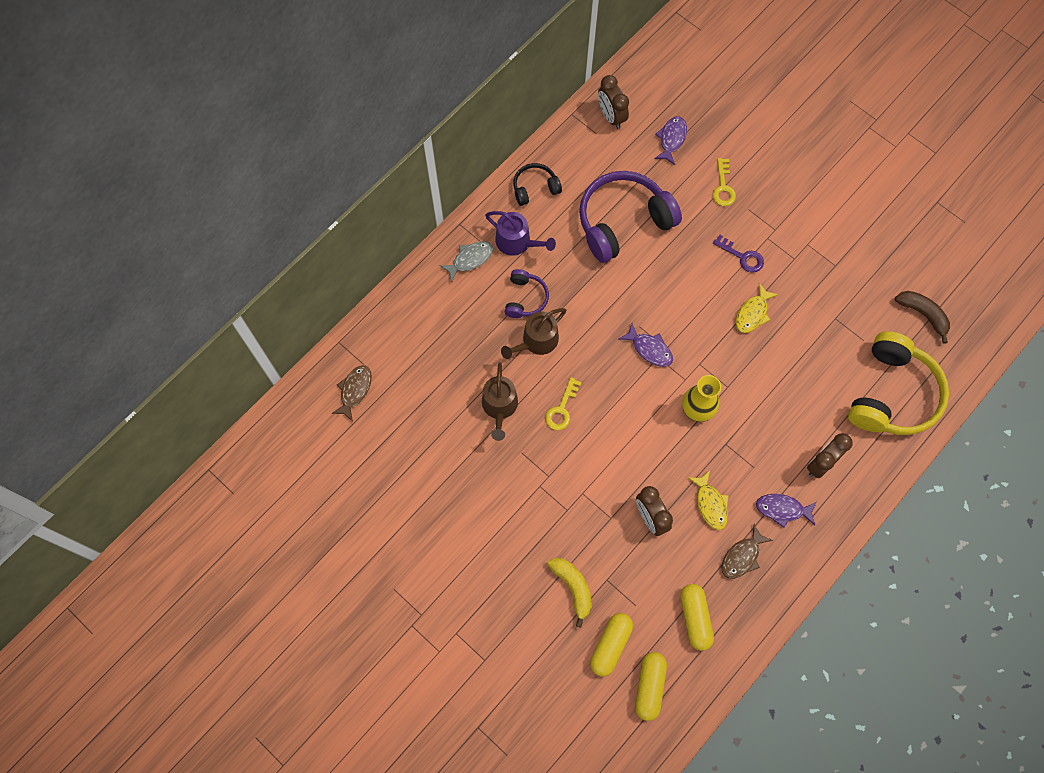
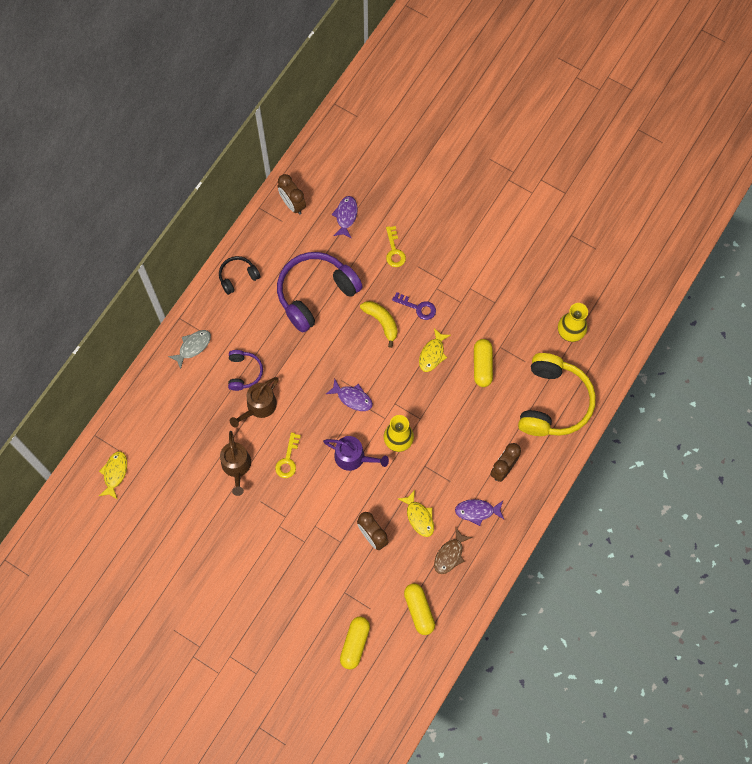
camera: 10 degrees left, 0 degrees up
brown fish [331,365,372,422] -> yellow fish [99,451,127,500]
purple watering can [485,211,556,256] -> purple watering can moved to [323,436,389,471]
yellow banana [548,558,592,628] -> yellow banana moved to [360,301,398,348]
yellow capsule [635,652,667,721] -> yellow capsule moved to [474,339,493,387]
brown banana [895,291,950,344] -> yellow vase [558,303,588,342]

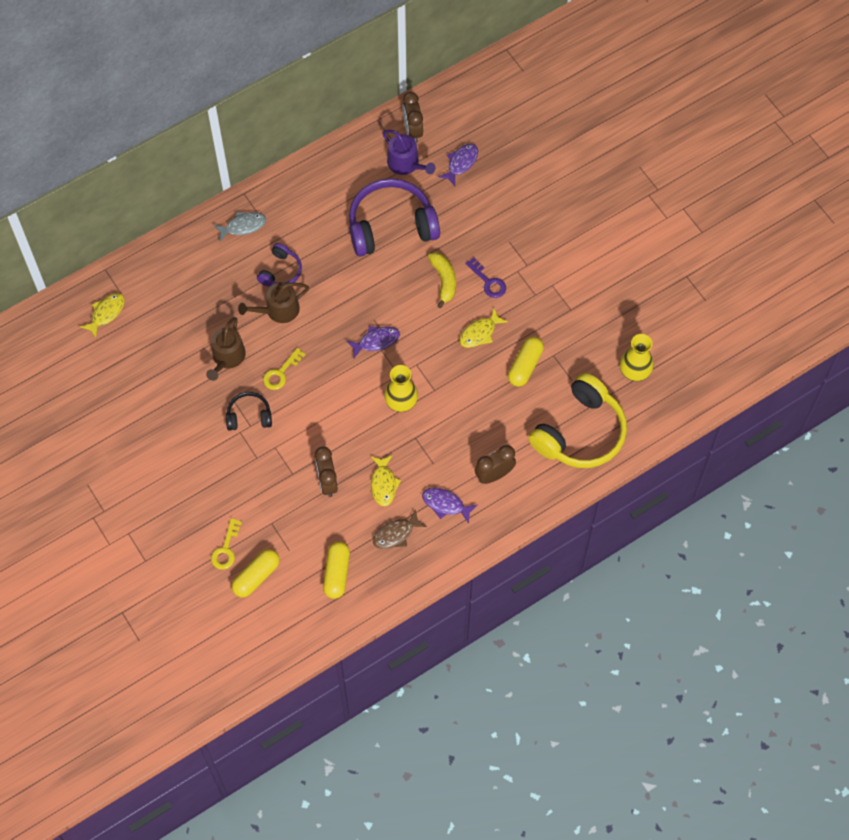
camera: 25 degrees right, 5 degrees down
black headphones [219,256,260,295] -> black headphones moved to [226,392,272,431]
purple watering can [323,436,389,471] -> purple watering can moved to [383,130,435,175]
purple fish [326,379,373,411] -> purple fish turned 75 degrees counterclockwise [346,326,400,358]
yellow key [386,226,406,267] -> yellow key moved to [211,518,242,570]

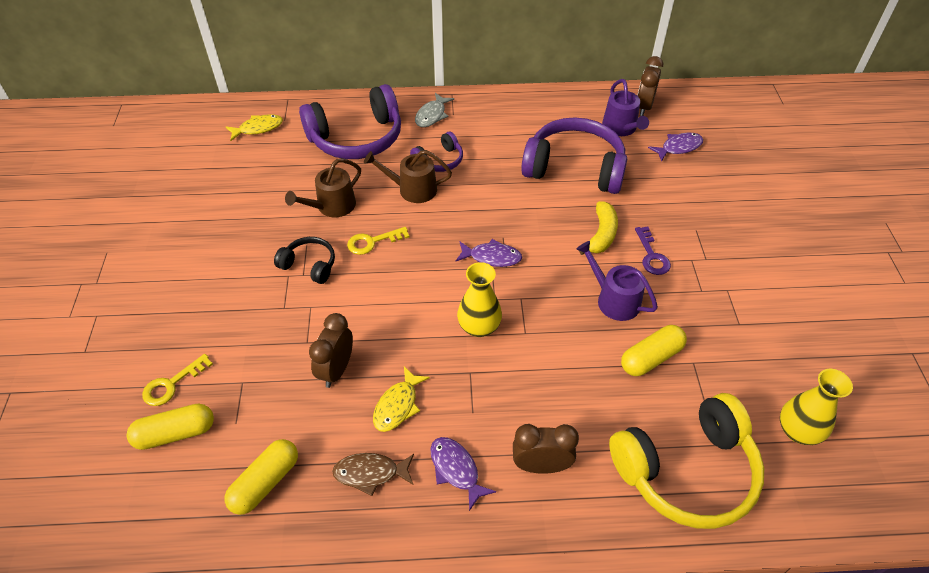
camera: 30 degrees right, 15 degrees down
grey fish [214,211,266,241] -> grey fish turned 105 degrees clockwise [415,93,454,127]
yellow fish [460,308,508,348] -> purple watering can [576,241,658,321]
none -> purple headphones [299,84,401,159]

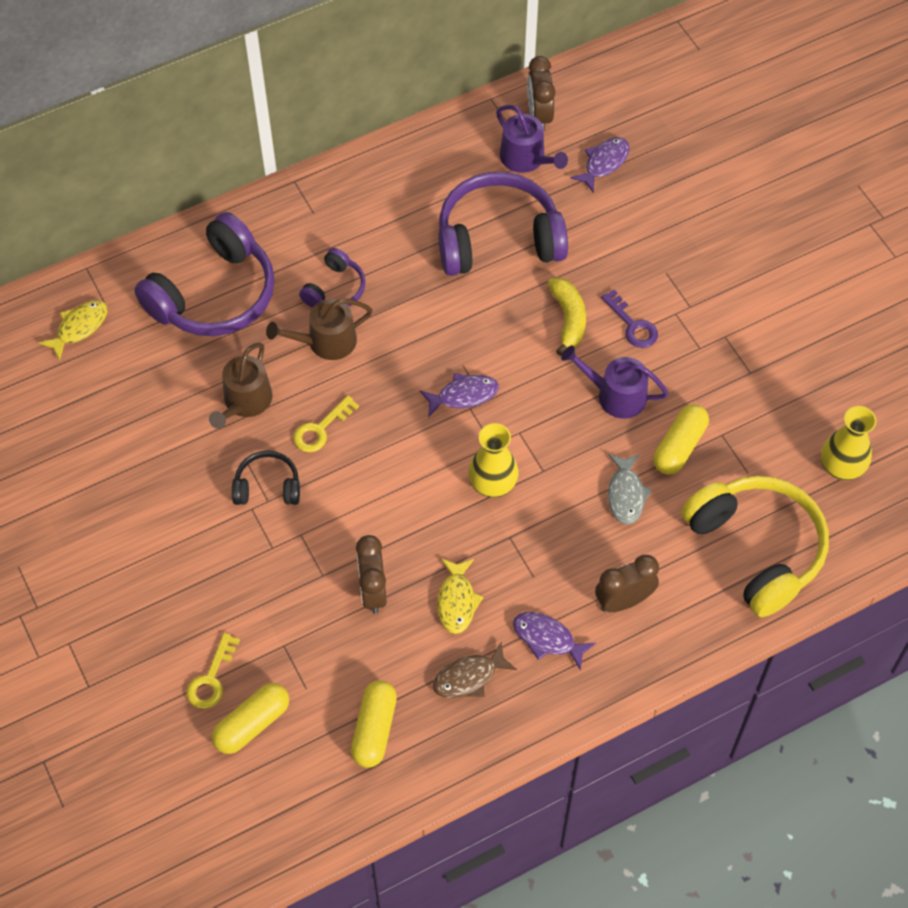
camera: 25 degrees left, 10 degrees up
grey fish [415,93,454,127] -> grey fish moved to [608,454,652,525]
yellow headphones [609,393,764,529] -> yellow headphones turned 75 degrees counterclockwise [681,476,829,617]

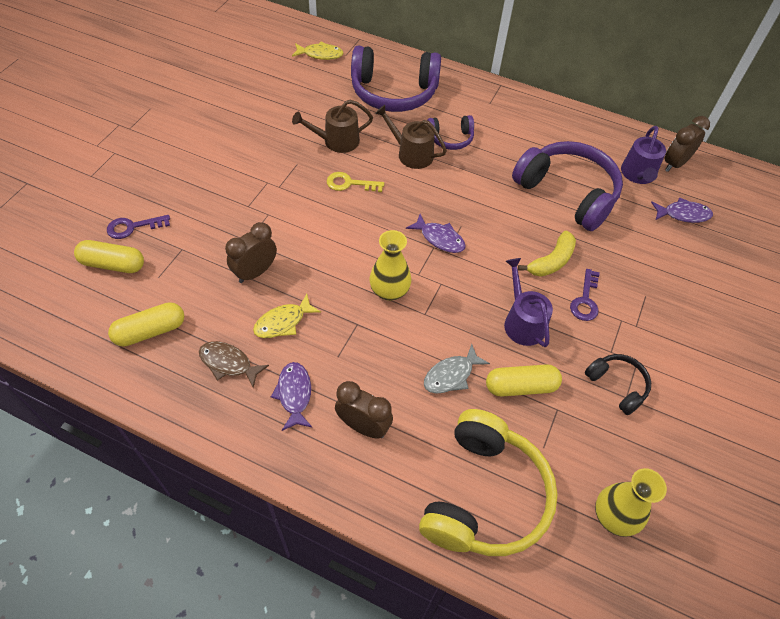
camera: 50 degrees right, 5 degrees down
yellow key [187,633,240,709] -> purple key [107,215,170,239]
black headphones [232,451,300,505] -> black headphones moved to [585,354,651,415]

